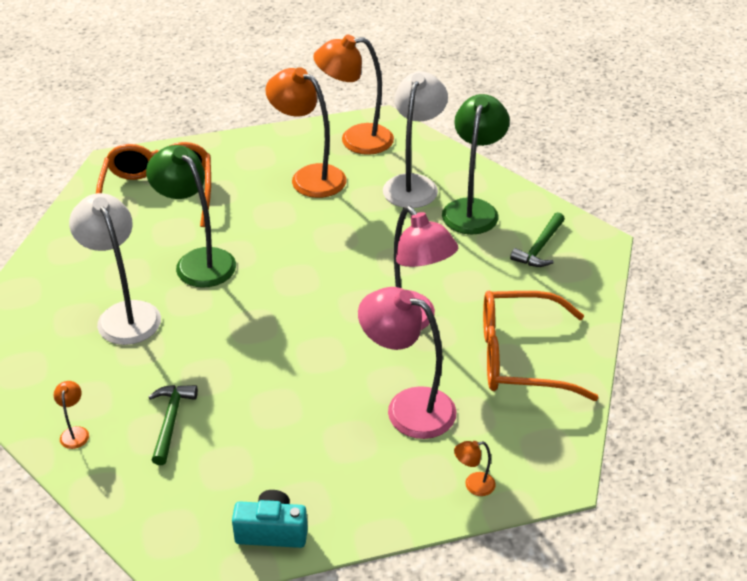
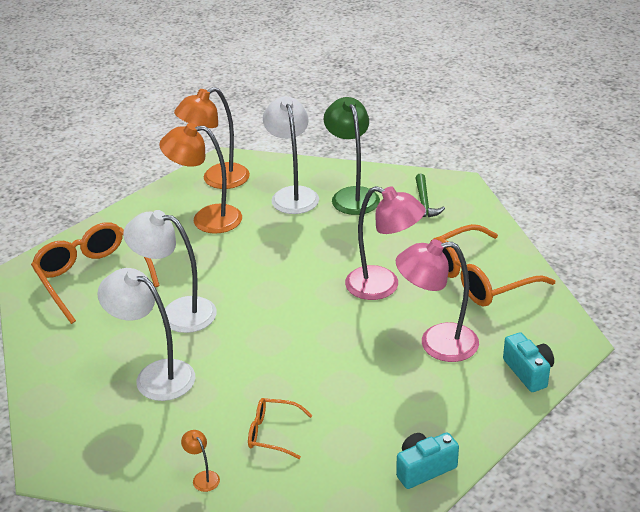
camera: 30 degrees left, 5 degrees down
green lamp [146,145,236,288] -> white lamp [123,210,217,333]
green hammer [148,385,198,465] -> orange glasses [248,398,313,459]
orange lamp [454,441,496,496] -> turquoise camera [503,332,554,392]

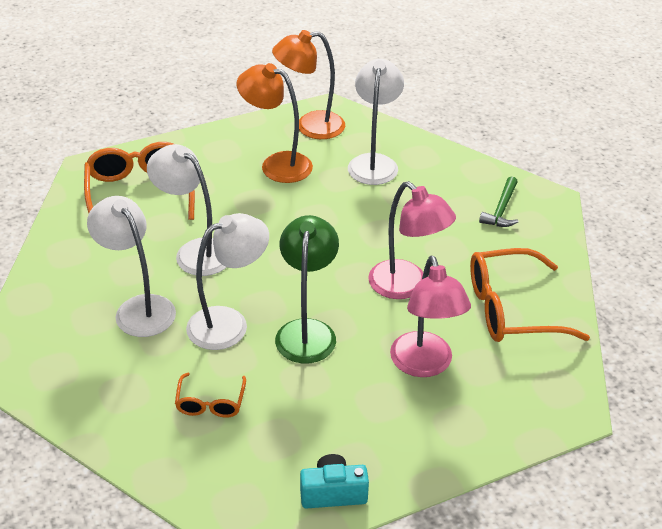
camera: 20 degrees right, 5 degrees up
orange lamp [181,430,220,492] -> none
orange glasses [248,398,313,459] -> orange glasses turned 120 degrees counterclockwise [175,373,246,418]
green lamp [324,97,380,215] -> green lamp moved to [275,215,339,364]
pink lamp [396,239,479,362] -> pink lamp turned 120 degrees counterclockwise [390,256,471,377]
turquoise camera [503,332,554,392] -> none
none -> white lamp [186,213,269,350]

